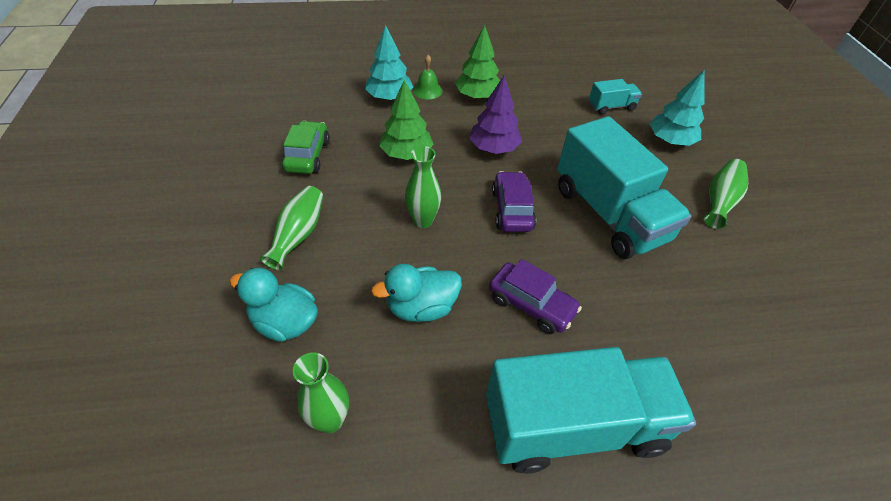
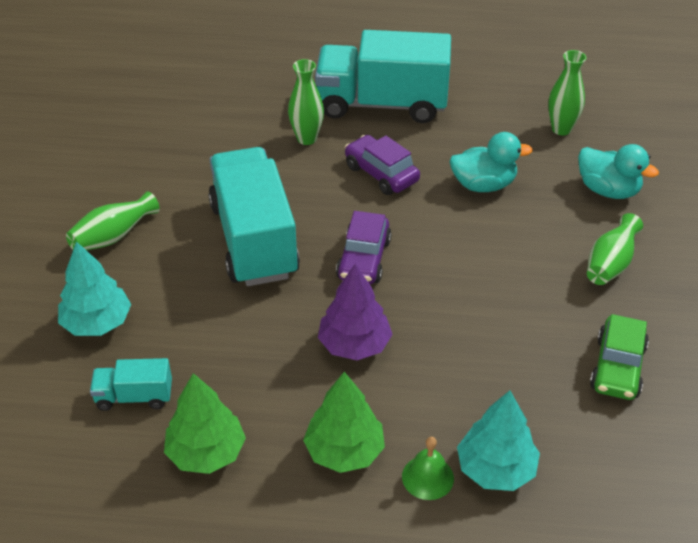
camera: 165 degrees left, 5 degrees down
green tree [379,80,433,160] -> green tree moved to [164,373,246,474]
green vase [405,146,441,228] -> green vase moved to [288,59,324,145]

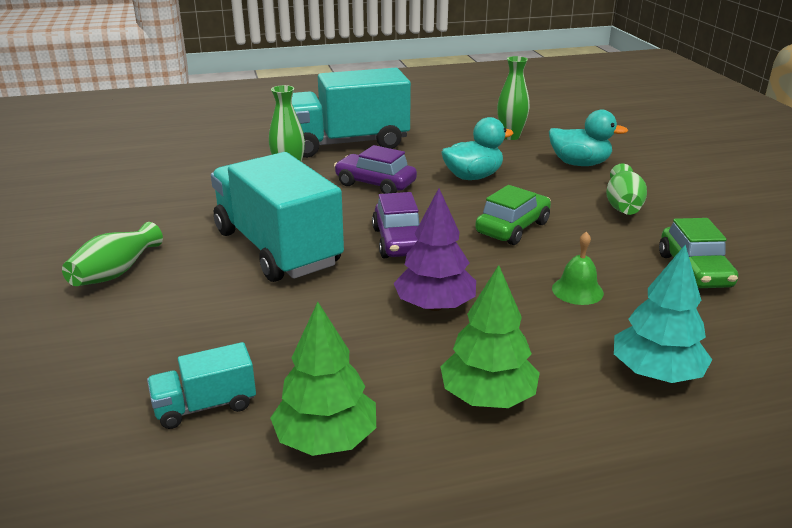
camera: 20 degrees left, 15 degrees down
turquoise tree [58,241,131,336] -> none
green bell [402,437,454,500] -> green bell moved to [552,232,604,305]
none -> green car [475,185,551,245]

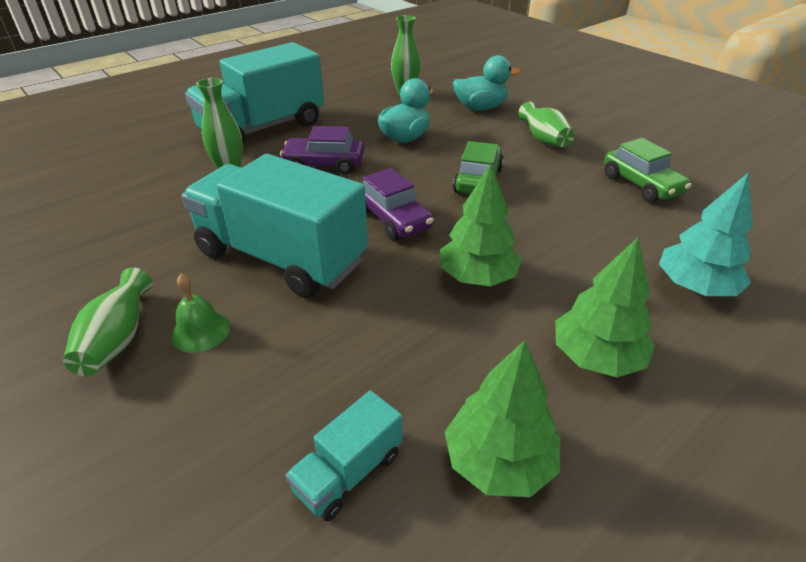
camera: 25 degrees left, 10 degrees up
purple tree [394,188,476,311] -> green tree [440,164,522,286]
green bell [552,232,604,305] -> green bell moved to [171,274,230,353]

